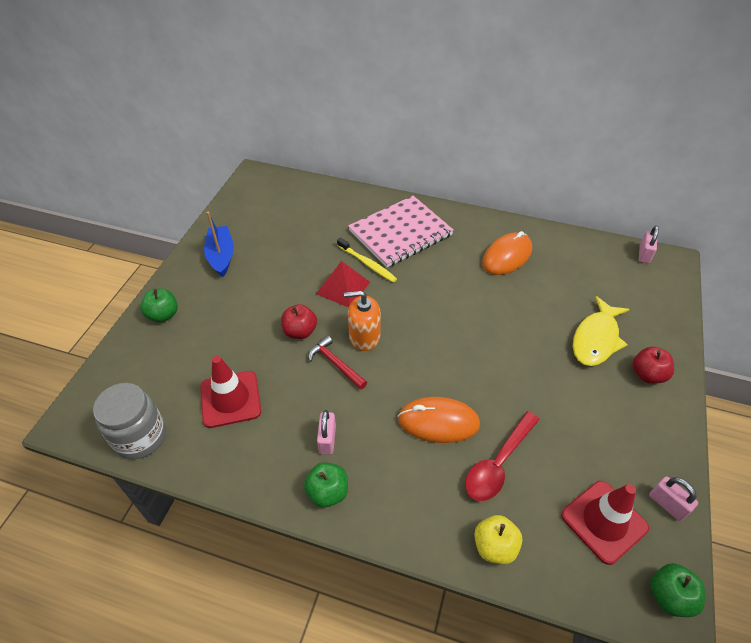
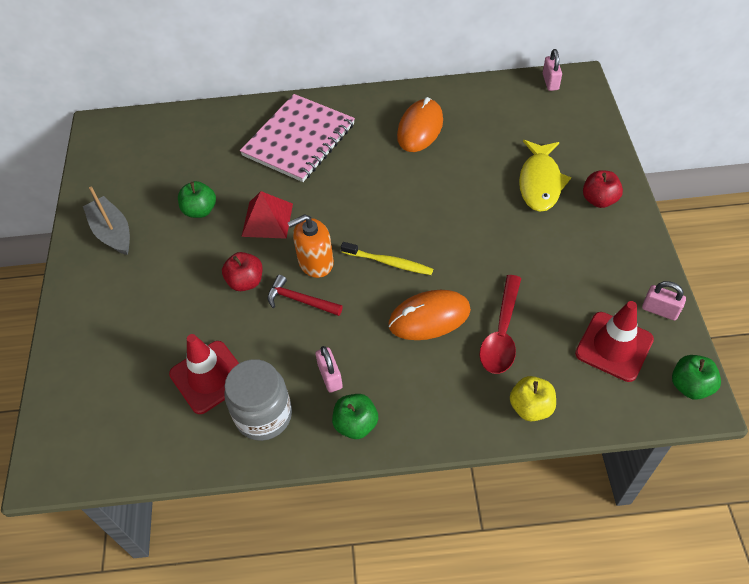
camera: 20 degrees left, 5 degrees up
grey jar [93,383,166,459] -> grey jar moved to [225,359,292,441]
green apple [140,288,178,322] -> green apple moved to [178,181,216,218]
blue boat [204,211,234,277] -> grey boat [83,187,130,255]
yellow toothbrush [337,237,397,282] -> yellow toothbrush moved to [341,242,433,275]

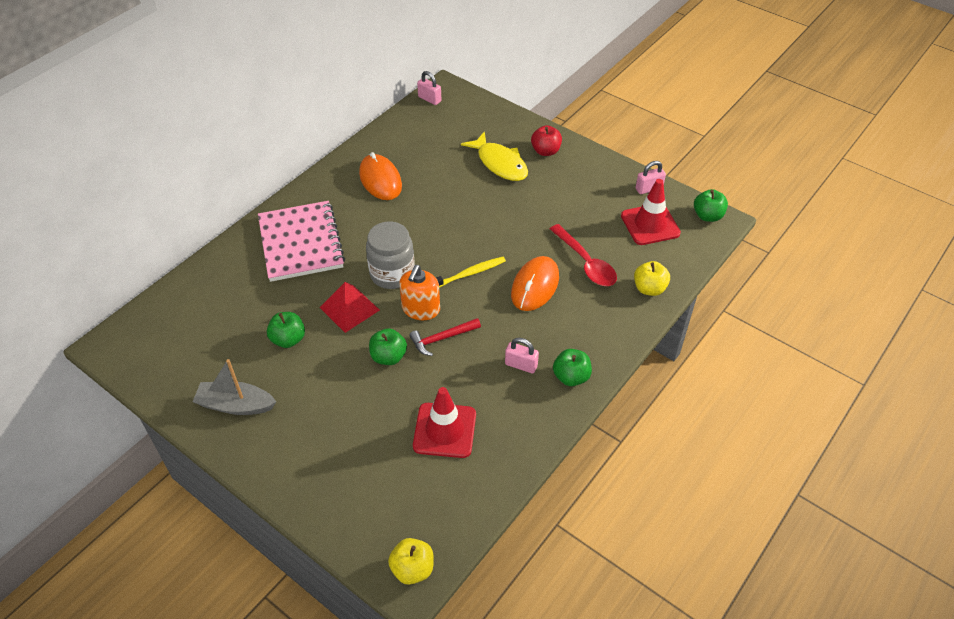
camera: 50 degrees left, 5 degrees down
red apple [222,252,263,291] -> green apple [369,328,407,365]
grey jar [225,359,292,441] -> grey jar moved to [366,221,415,289]
none -> yellow apple [388,538,434,585]

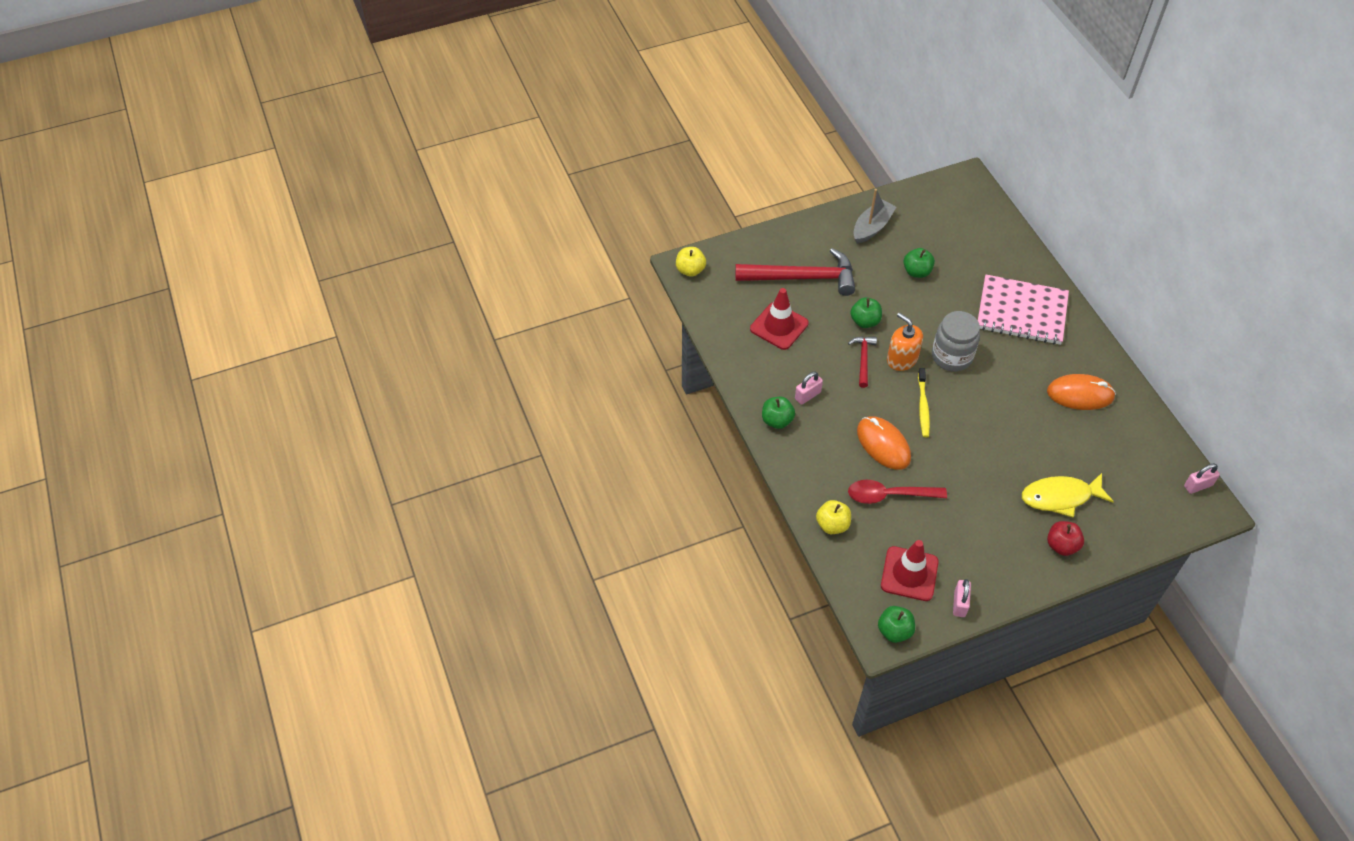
camera: 120 degrees right, 5 degrees up
red pyramid [320,282,380,333] -> none
none -> red hammer [735,248,855,296]

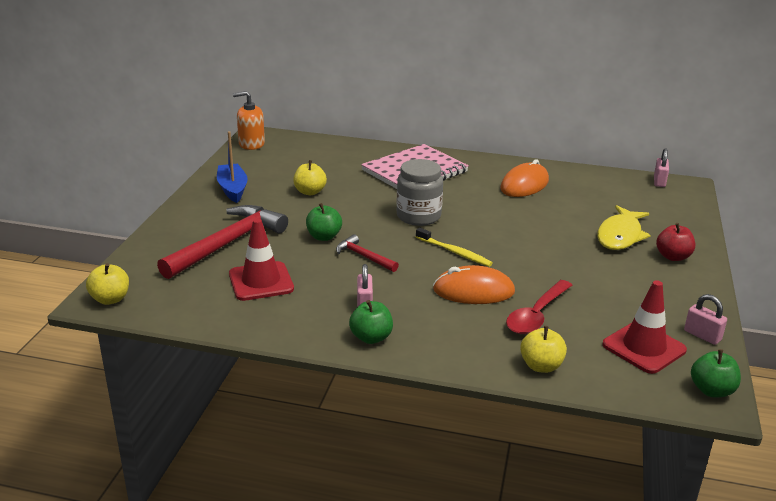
camera: 55 degrees left, 25 degrees down
grey boat [854,189,896,244] -> blue boat [217,131,248,203]
orange soap dispenser [887,313,923,371] -> orange soap dispenser moved to [233,91,265,150]
green apple [903,248,935,278] -> yellow apple [293,160,327,195]

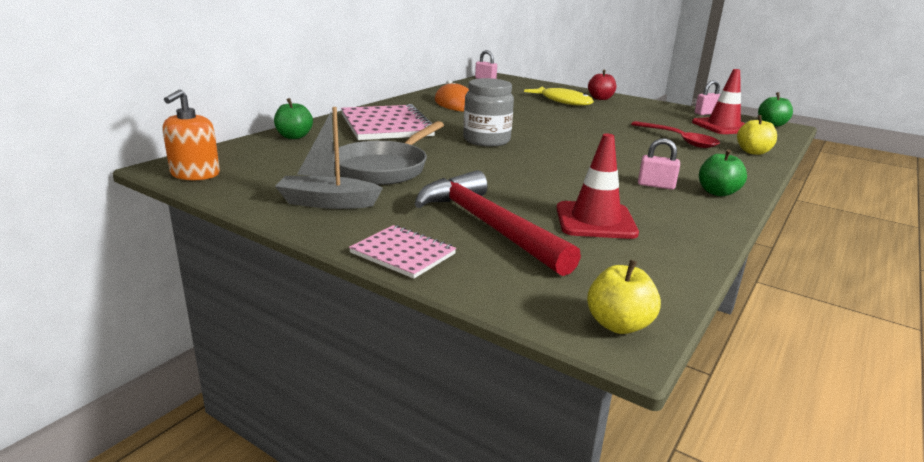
camera: 70 degrees left, 5 degrees down
blue boat [217,131,248,203] -> grey boat [275,107,383,209]
yellow apple [293,160,327,195] -> grey pan [333,121,444,185]
green apple [306,203,342,241] -> green apple moved to [274,98,313,139]
red hammer [336,234,399,272] -> none
yellow toothbrush [416,228,493,267] -> none
orange mouse [433,265,515,304] -> none
none -> pink notebook [349,225,456,279]

